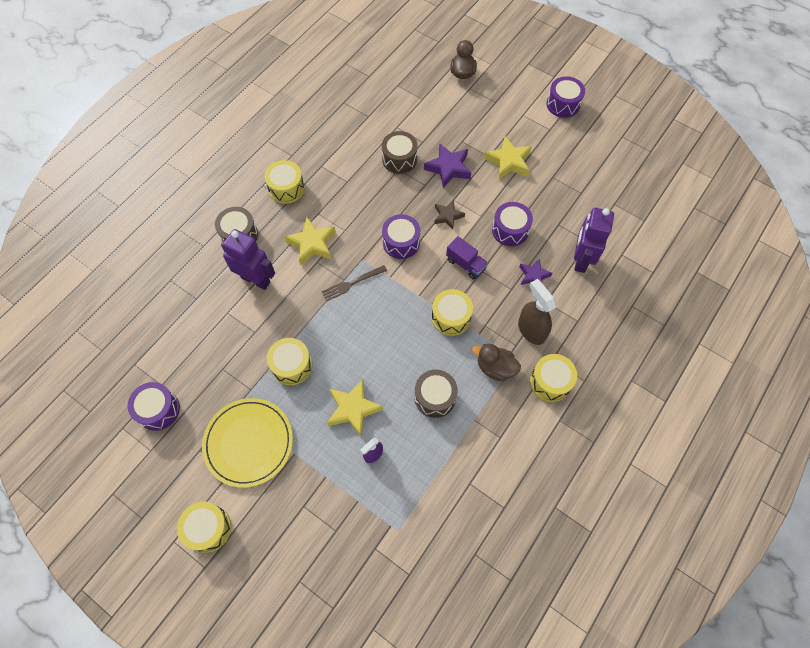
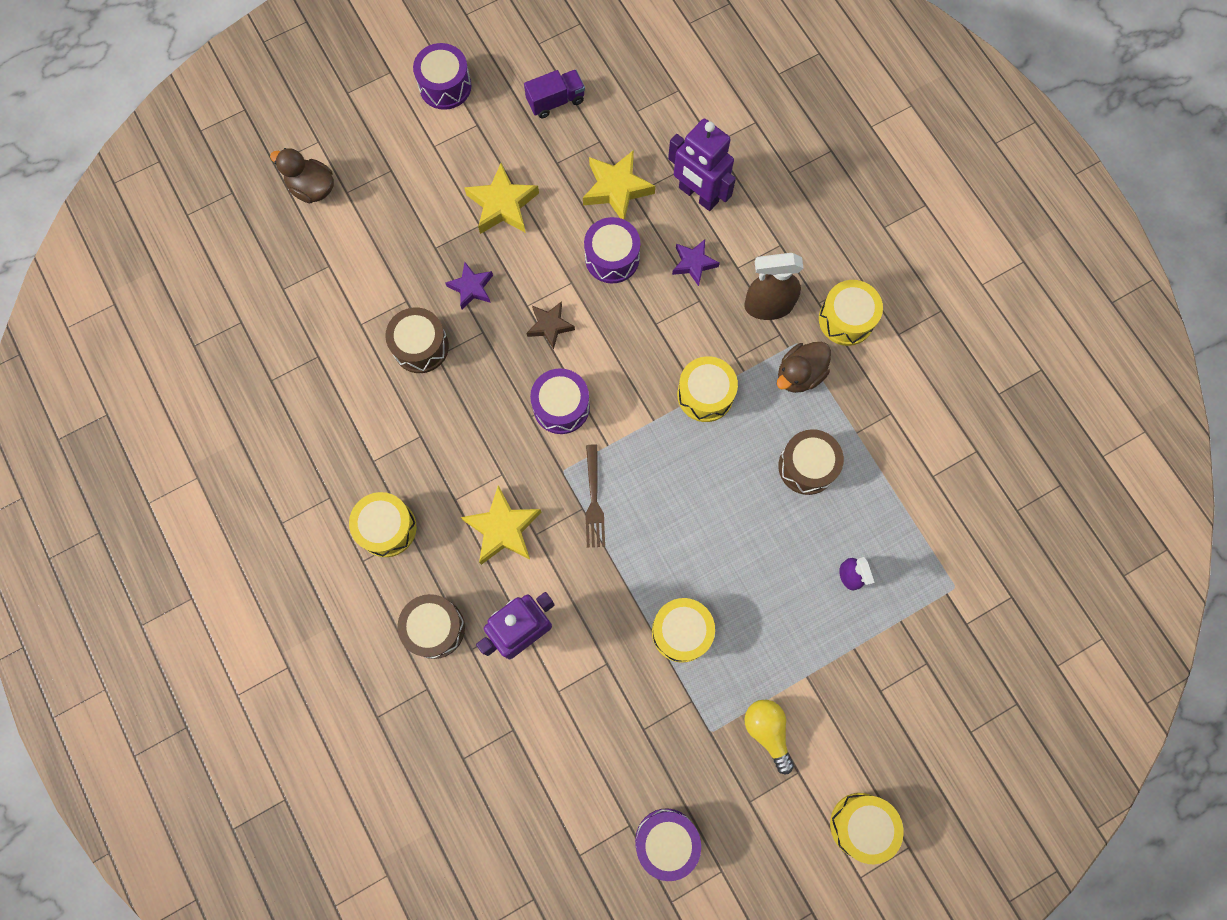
camera: 65 degrees left, 10 degrees up
yellow plate [202,398,293,488] -> yellow light bulb [744,700,794,774]
yellow star [327,379,383,437] -> yellow star moved to [583,150,655,220]
purple star [424,143,471,188] -> purple star [445,262,493,309], size x0.64
purple truck [446,236,488,280] -> purple truck moved to [524,70,585,118]

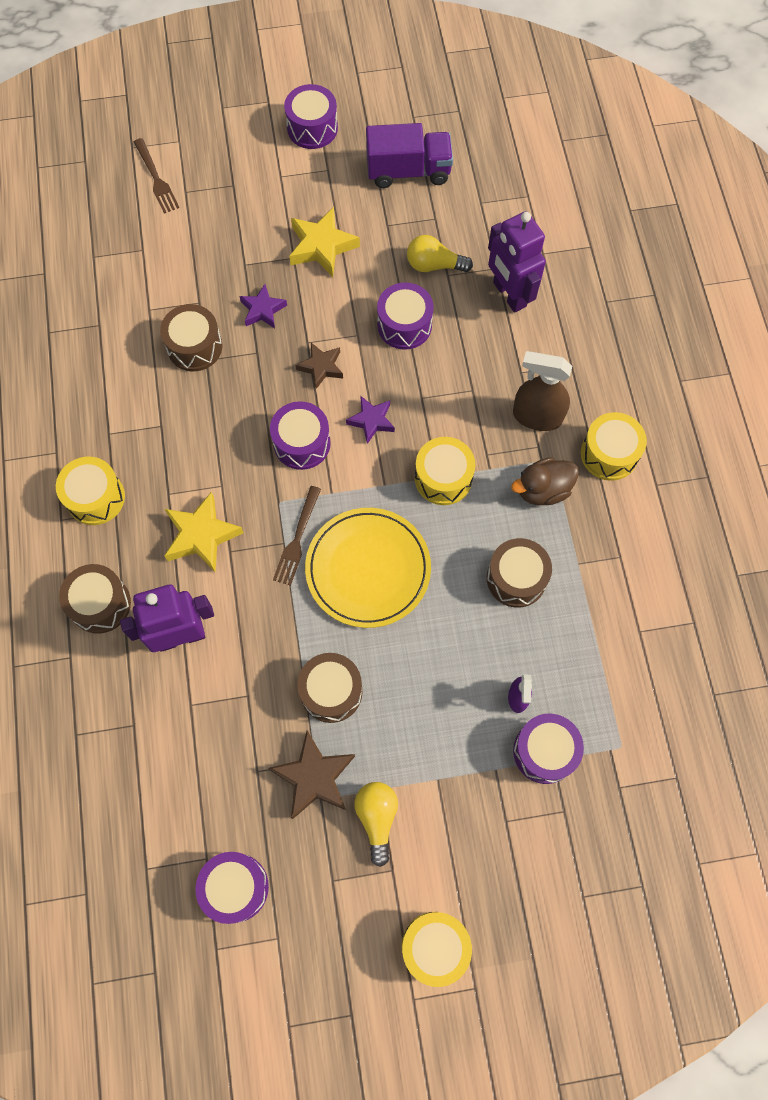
camera: 20 degrees right, 5 degrees down
brown duck [270,148,334,203] -> brown fork [134,138,179,214]
purple truck [524,70,585,118] -> purple truck [366,123,453,188], size x1.51
yellow star [583,150,655,220] -> yellow light bulb [407,235,473,272]
yellow drum [652,598,715,662] -> brown drum [297,653,363,723]
purple star [672,239,720,286] -> purple star moved to [346,396,395,444]
none -> brown star [268,731,355,819]
none -> yellow plate [305,508,431,628]
none -> purple drum [513,714,584,784]

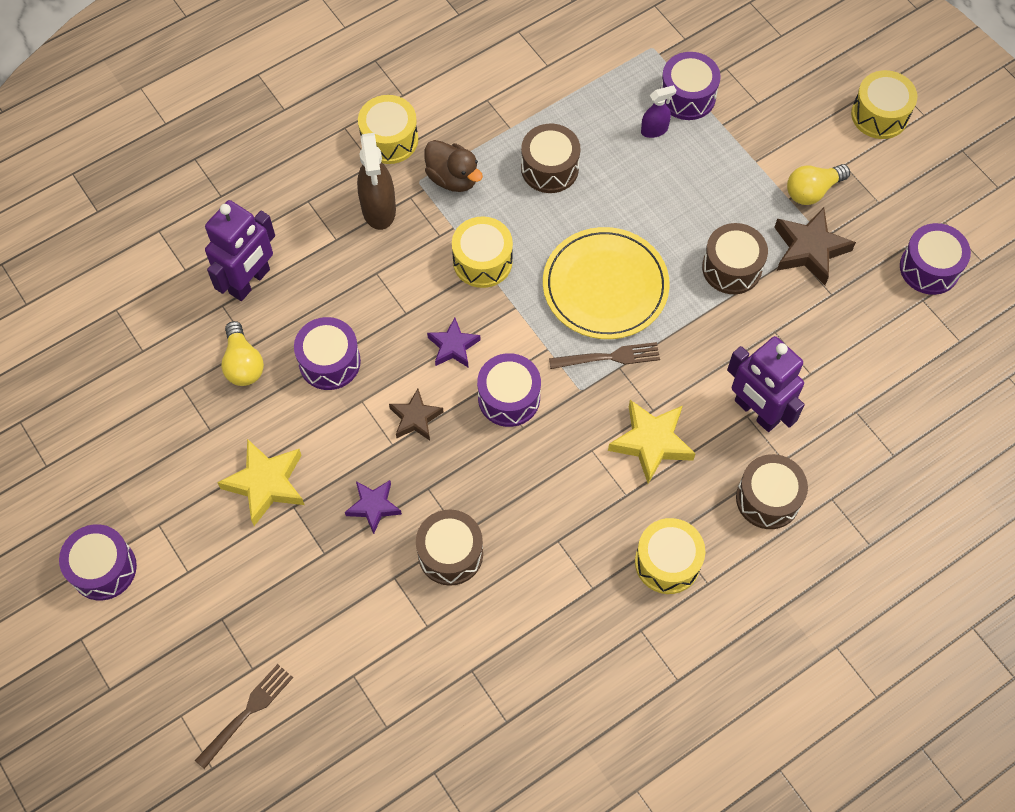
camera: 115 degrees left, 5 degrees down
purple truck [366,123,453,188] -> none

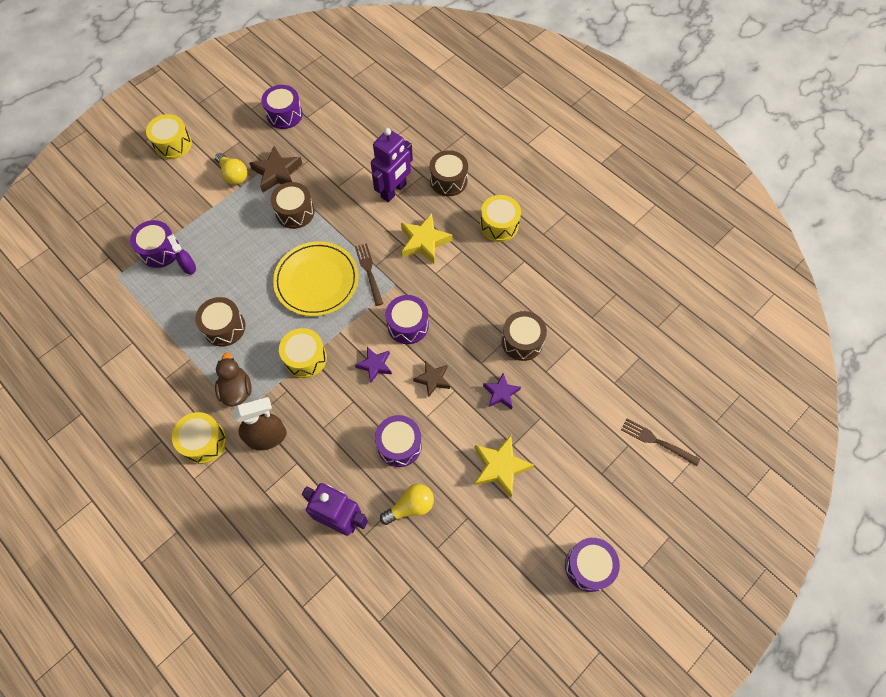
camera: 100 degrees left, 0 degrees up
brown duck [424,140,483,192] -> brown duck turned 45 degrees counterclockwise [215,353,252,407]

